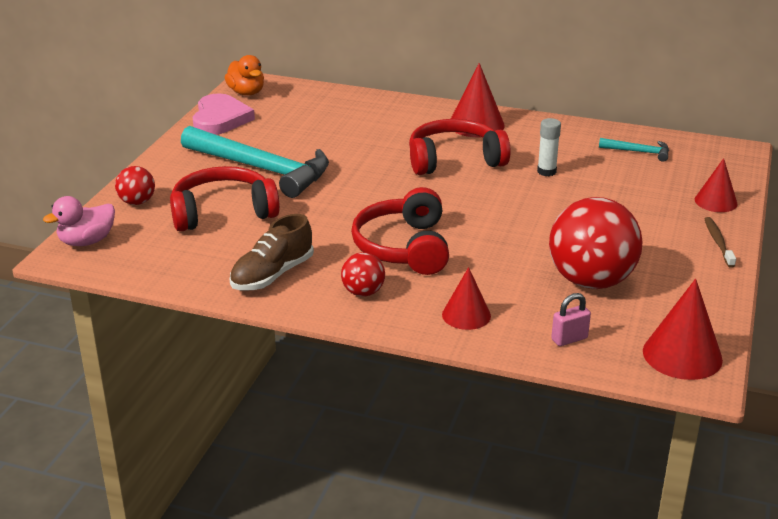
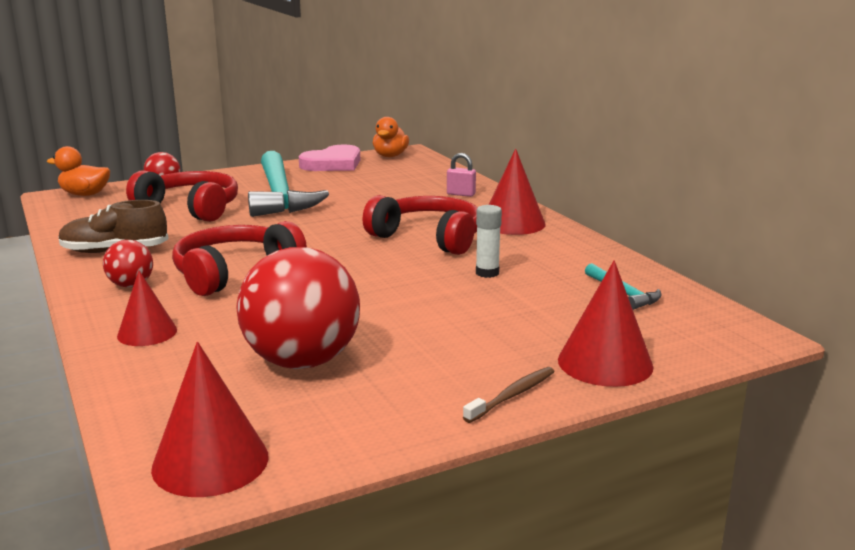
camera: 45 degrees right, 10 degrees down
pink duck [43,196,115,246] -> orange duck [47,146,110,196]
pink padlock [551,293,591,346] -> pink padlock moved to [447,153,476,197]
red cone [695,158,737,212] -> red cone [558,260,654,387], size x1.52

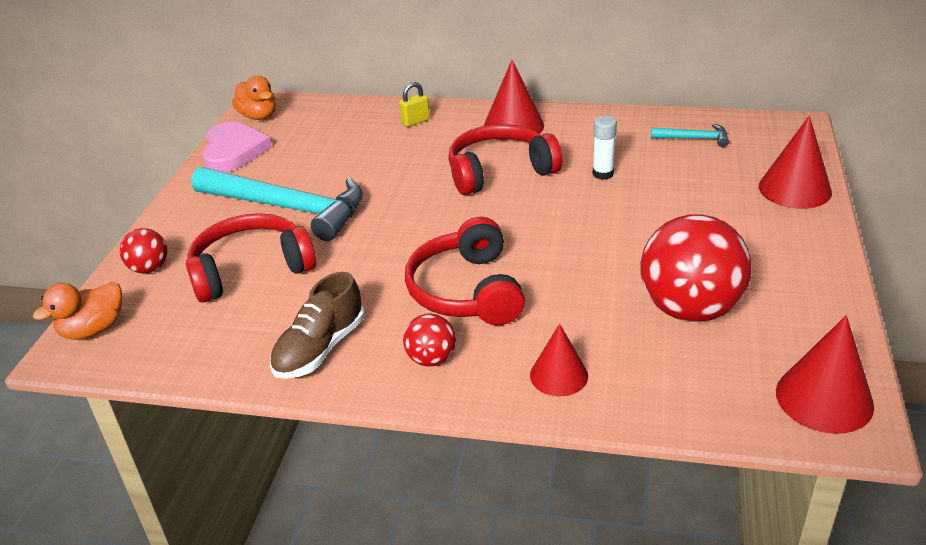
camera: 50 degrees left, 15 degrees up
pink padlock [447,153,476,197] -> yellow padlock [399,82,430,127]
brown toothbrush [463,367,555,423] -> none

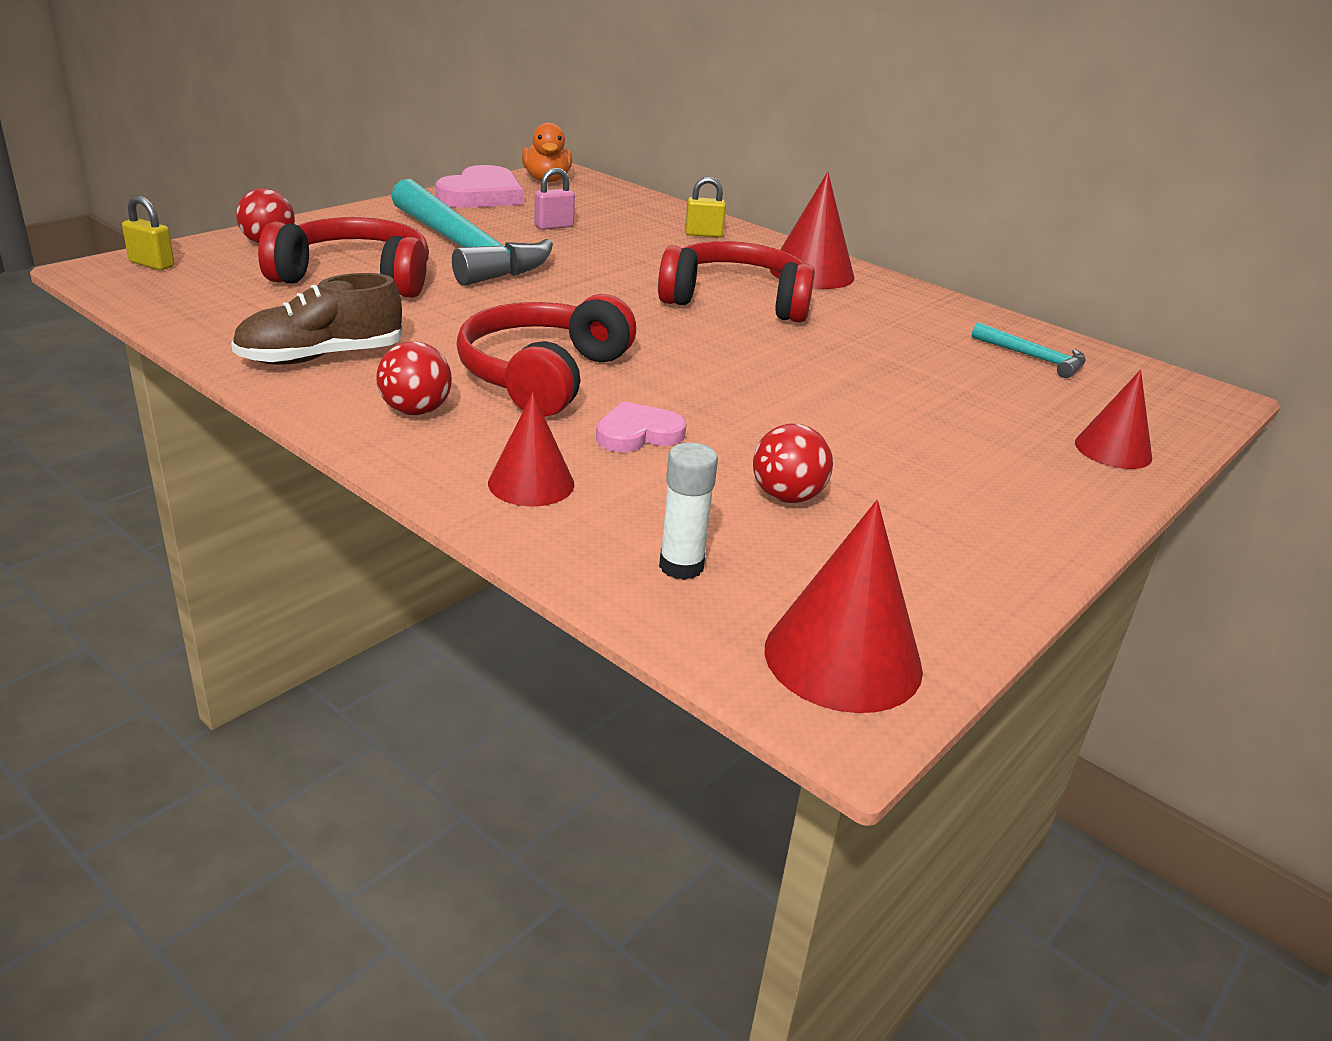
camera: 25 degrees right, 5 degrees down
orange duck [33,282,122,340] -> yellow padlock [122,196,174,270]
white glue stick [593,116,617,180] -> white glue stick moved to [659,443,718,580]
red ball [640,214,752,322] -> red ball [753,424,833,503], size x0.48
red cone [759,115,832,209] -> red cone [1075,370,1152,469], size x0.66
none -> pink padlock [534,168,575,230]
none -> pink heart [596,401,687,452]

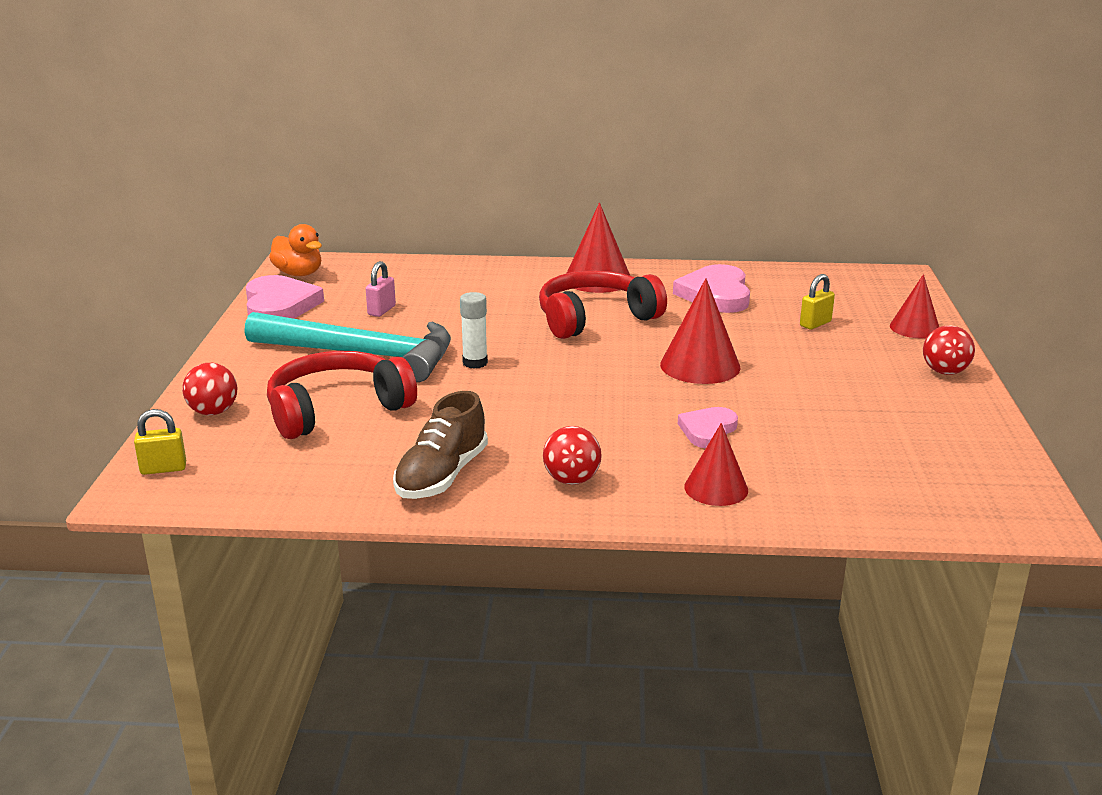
camera: 35 degrees left, 5 degrees down
red headphones [456,294,636,417] -> none
white glue stick [659,443,718,580] -> white glue stick moved to [460,292,488,369]
yellow padlock [685,177,726,237] -> yellow padlock moved to [800,274,835,330]
red ball [753,424,833,503] -> red ball moved to [923,325,975,375]
red cone [765,500,923,713] -> red cone moved to [660,278,741,384]
turquoise hammer [972,322,1086,378] -> none
none -> pink heart [673,264,750,313]

